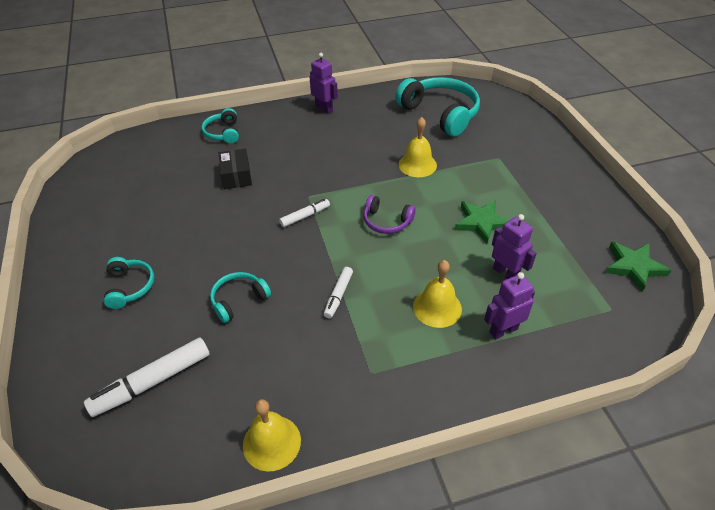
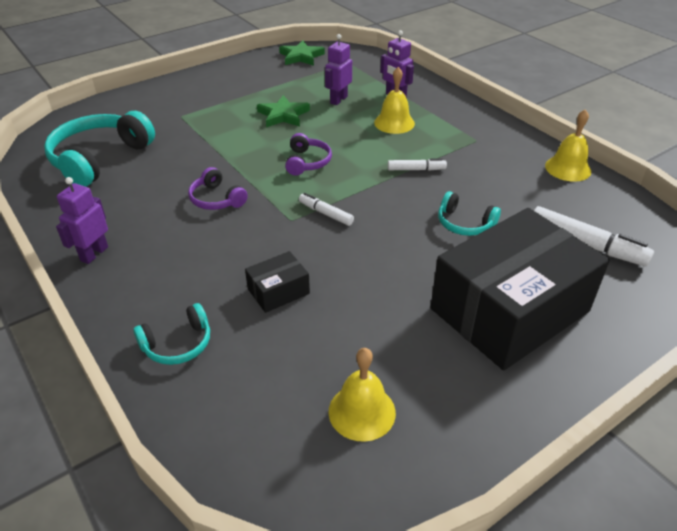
camera: 110 degrees left, 5 degrees down
turquoise headphones [104,257,154,309] -> black box [431,208,610,370]
yellow bell [398,117,437,177] -> yellow bell moved to [328,348,396,442]
none -> purple headphones [188,167,248,210]

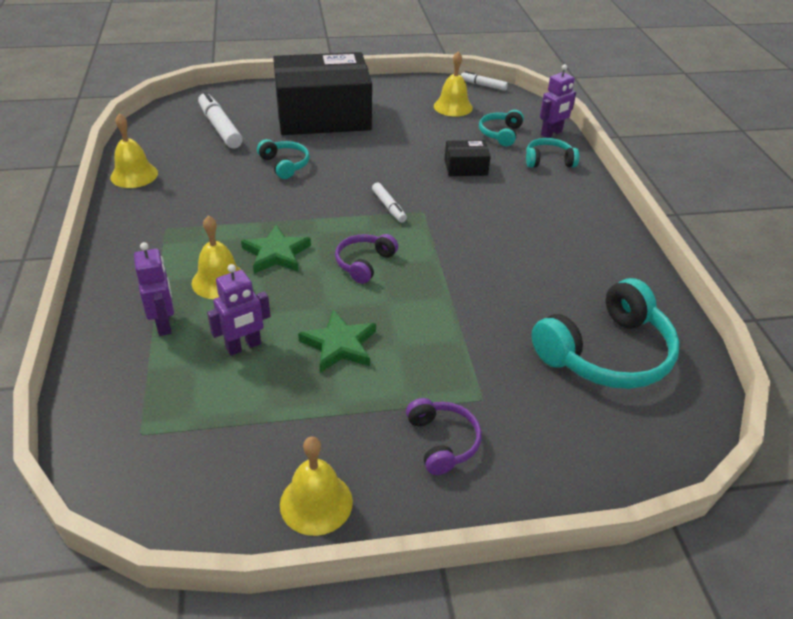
camera: 155 degrees left, 0 degrees up
purple robot [56,177,108,264] -> purple robot moved to [540,64,576,138]
purple headphones [188,167,248,210] -> purple headphones moved to [406,398,482,475]
green star [279,40,325,66] -> green star moved to [241,225,311,274]
white marker [388,159,447,171] -> white marker moved to [461,71,508,91]
none -> yellow bell [280,436,353,536]
none -> turquoise headphones [479,110,524,146]

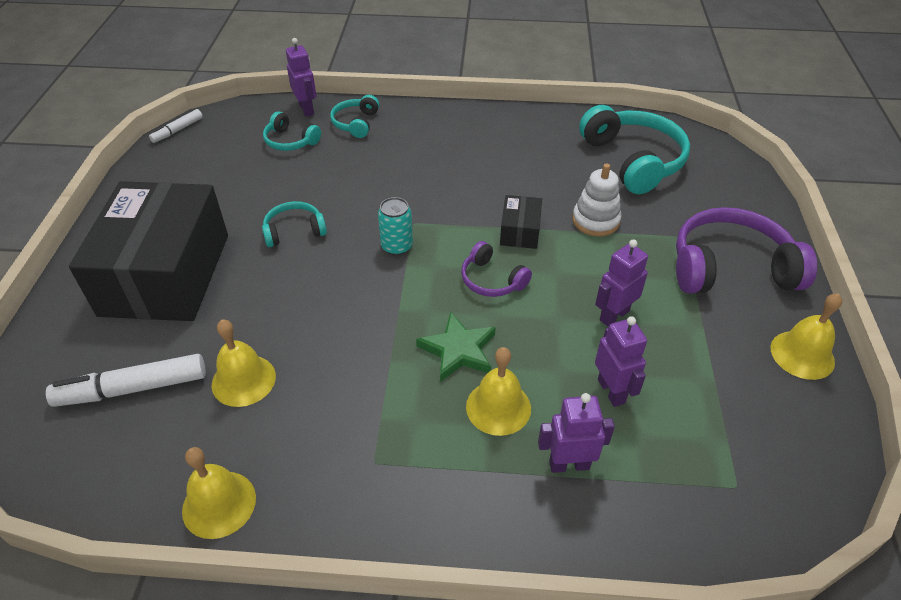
camera: 75 degrees left, 5 degrees up
turquoise headphones [257,139,310,179] -> turquoise headphones moved to [262,201,327,247]
green star [298,309,376,373] -> purple robot [595,239,648,327]
white marker [372,183,407,223] -> turquoise can [378,197,413,255]
purple headphones [406,398,482,475] -> purple headphones [676,207,817,294], size x1.92
yellow bell [434,51,473,117] -> yellow bell moved to [212,320,276,407]
black box [445,140,491,176] -> black box moved to [500,195,542,249]
none -> white stacking toy [572,163,622,237]

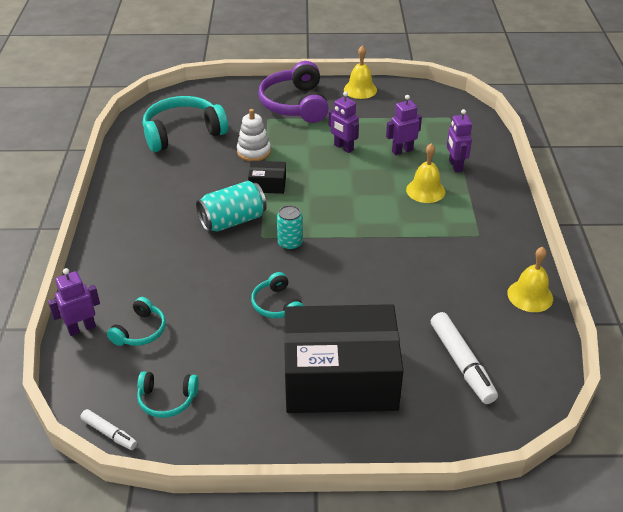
camera: 95 degrees left, 5 degrees down
yellow bell [212,320,276,407] -> none
turquoise headphones [330,95,379,138] -> turquoise headphones moved to [137,371,199,418]
green star [416,312,496,382] -> none
purple headphones [461,241,532,297] -> none
none -> turquoise can [196,181,267,232]

